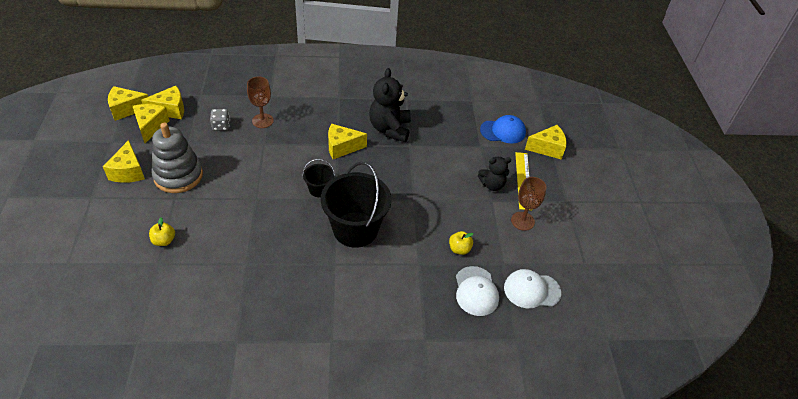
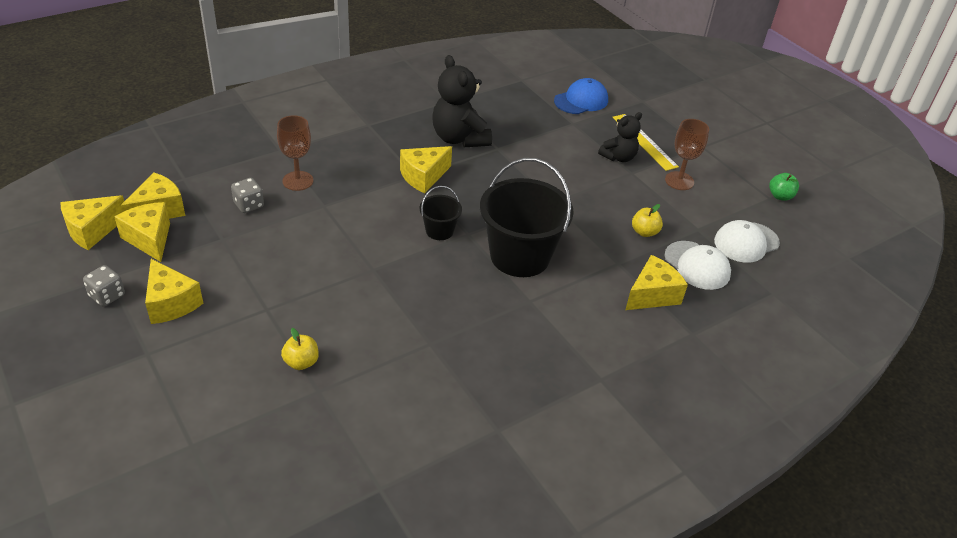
camera: 30 degrees left, 5 degrees down
grey stacking toy [151,123,203,193] -> none
yellow cheese [525,125,567,160] -> yellow cheese moved to [625,255,688,310]
none -> grey dice [83,265,125,306]
none -> green apple [769,173,799,201]

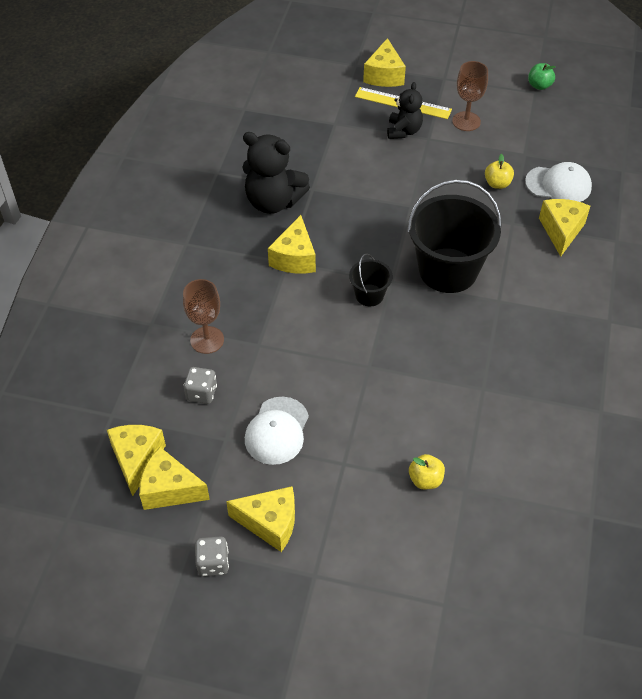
camera: 40 degrees left, 10 degrees up
yellow cheese [60,195,124,250] -> yellow cheese moved to [363,38,406,87]
blue cap [554,78,608,114] -> none
white cap [714,220,780,263] -> white cap moved to [245,397,309,465]

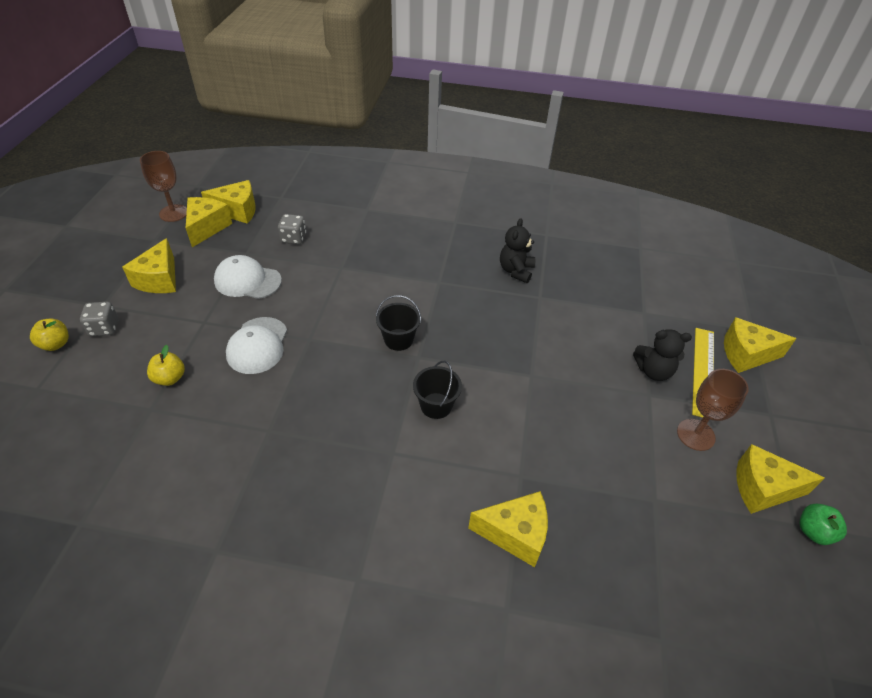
camera: 85 degrees right, 5 degrees down
brown goblet [183,279,224,354] -> brown goblet moved to [140,151,187,222]
grey dice [195,536,229,576] -> grey dice moved to [80,302,118,336]
black teddy bear [242,132,310,214] -> black teddy bear [500,218,536,283], size x0.61
yellow cheese [268,215,316,274] -> yellow cheese moved to [736,444,825,514]
black bucket [407,179,502,293] -> black bucket [413,360,462,419], size x0.48
yellow apple [485,154,514,189] -> yellow apple moved to [30,318,69,351]
white cap [525,162,592,202] -> white cap moved to [226,317,287,374]

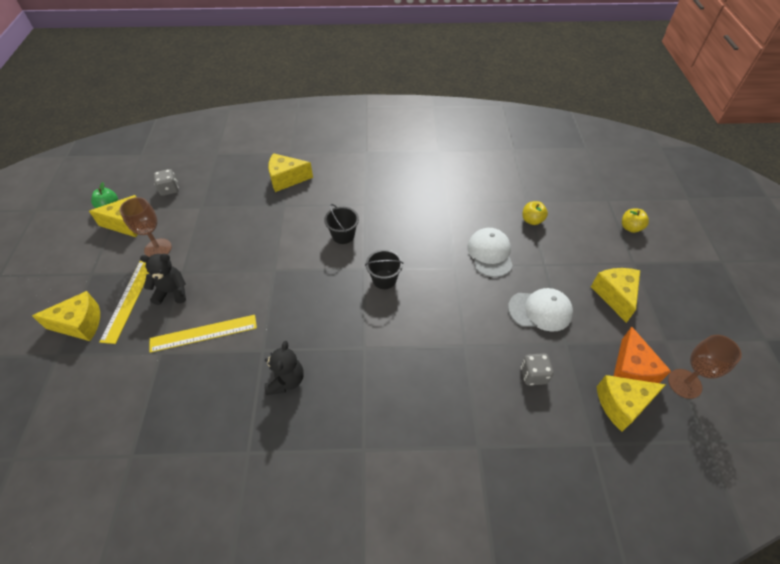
camera: 170 degrees right, 5 degrees up
grey dice [80,302,118,336] -> grey dice moved to [153,169,179,196]
yellow cheese [186,197,232,247] -> orange cheese [613,327,671,383]
none -> yellow ruler [149,315,257,353]

